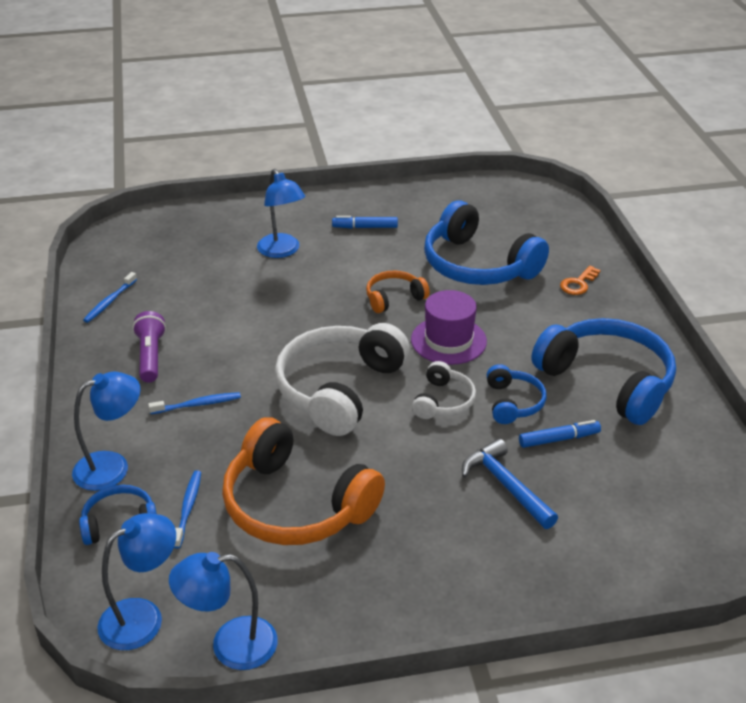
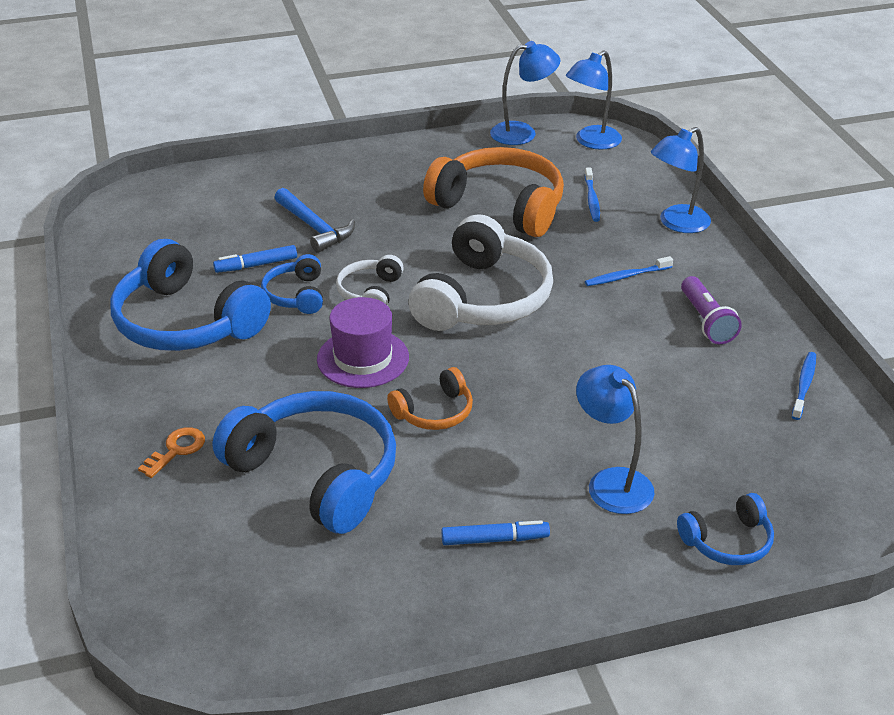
camera: 175 degrees right, 0 degrees up
blue headphones [79,485,157,545] -> blue headphones moved to [677,493,774,565]

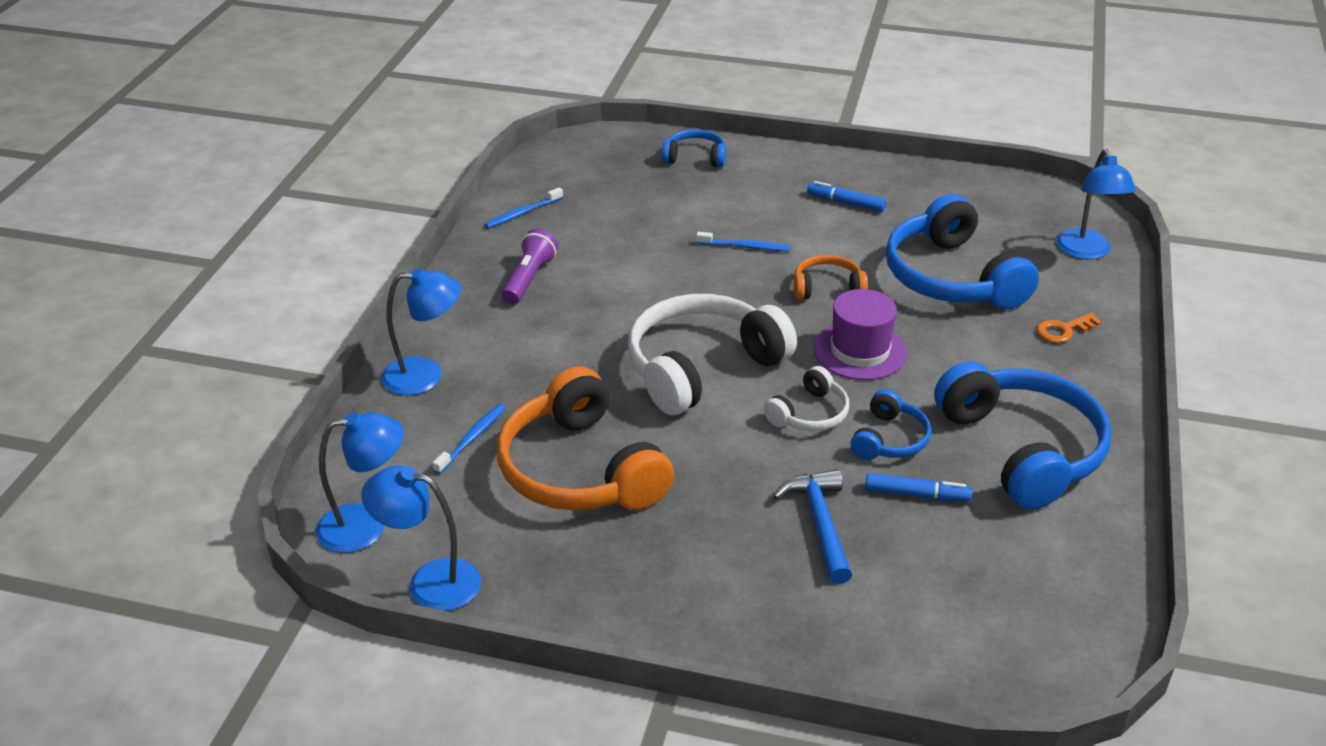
camera: 150 degrees left, 0 degrees up
blue lamp [576,365,655,514] -> blue lamp moved to [1056,149,1136,260]
blue toothbrush [585,256,673,286] -> blue toothbrush moved to [696,232,790,251]

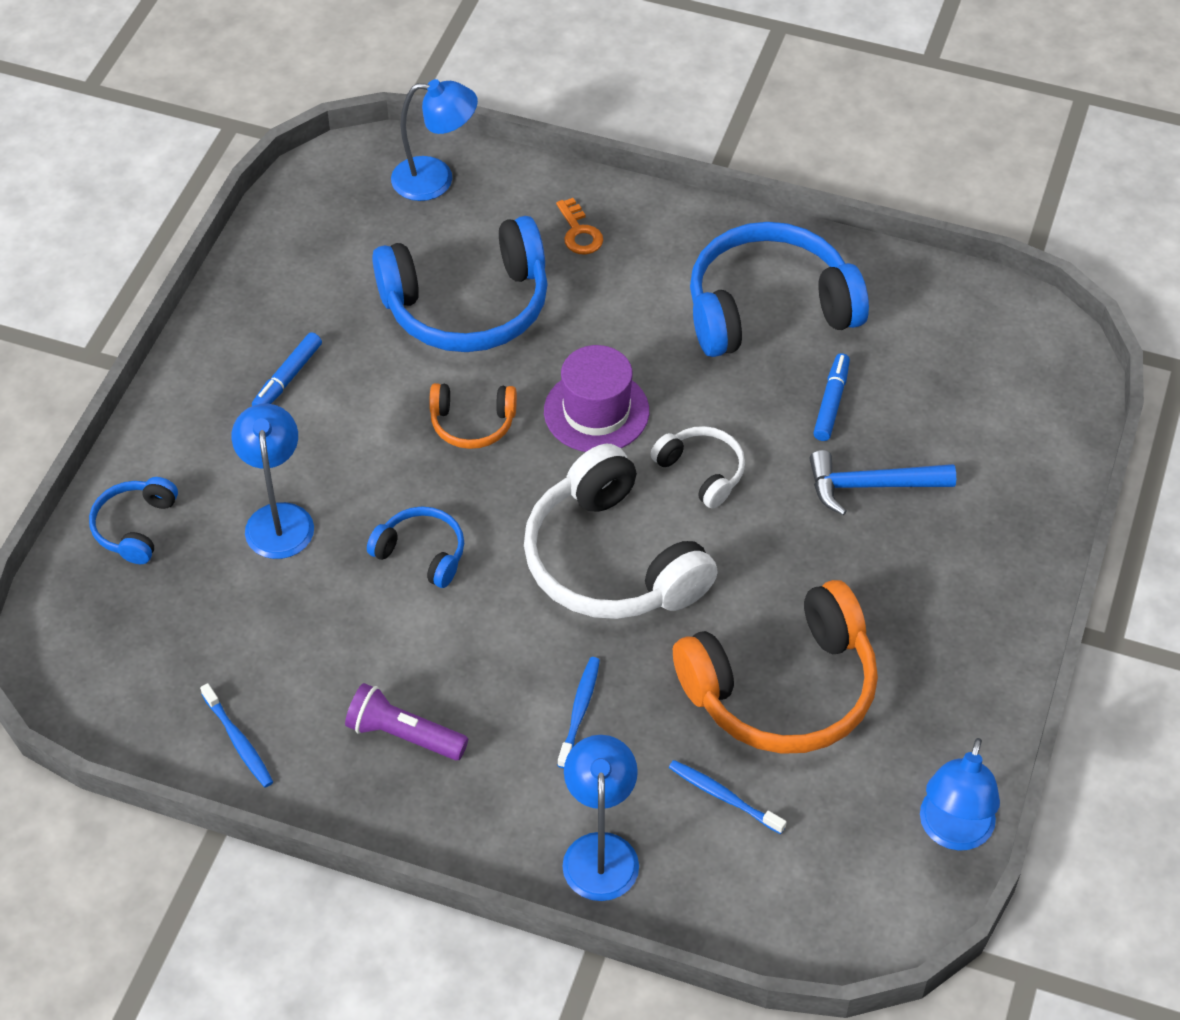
camera: 85 degrees left, 15 degrees up
blue lamp [316,412,404,553] -> blue lamp moved to [231,404,314,559]
blue toothbrush [696,232,790,251] -> blue toothbrush moved to [557,657,600,769]
orange headphones [794,255,868,300] -> orange headphones turned 90 degrees counterclockwise [429,383,517,449]
blue headphones [850,389,931,460] -> blue headphones moved to [367,507,464,588]

